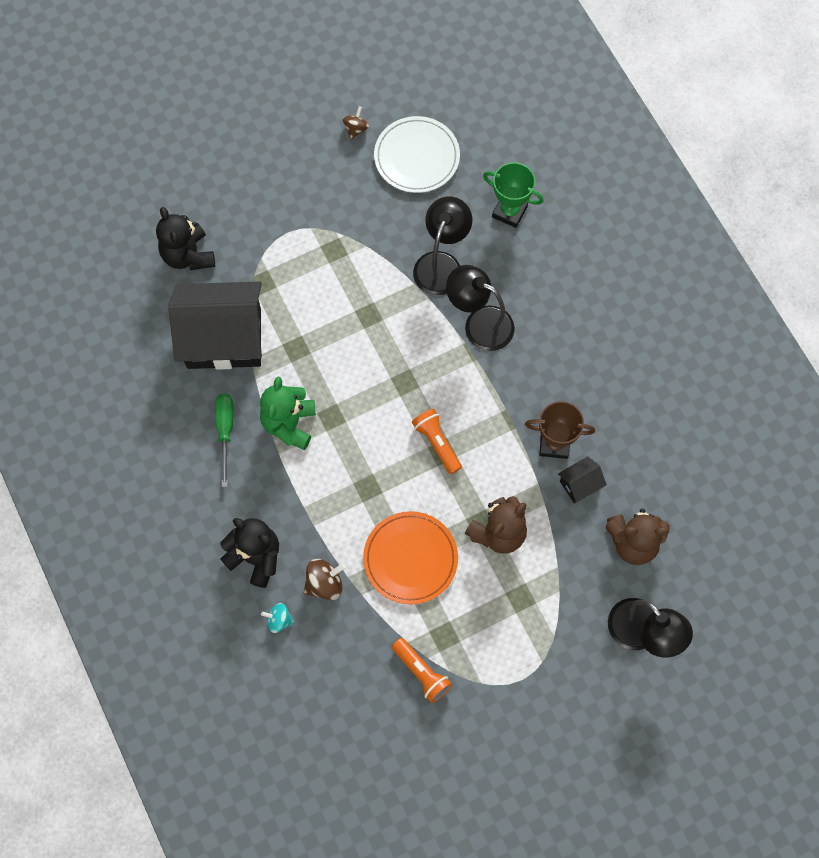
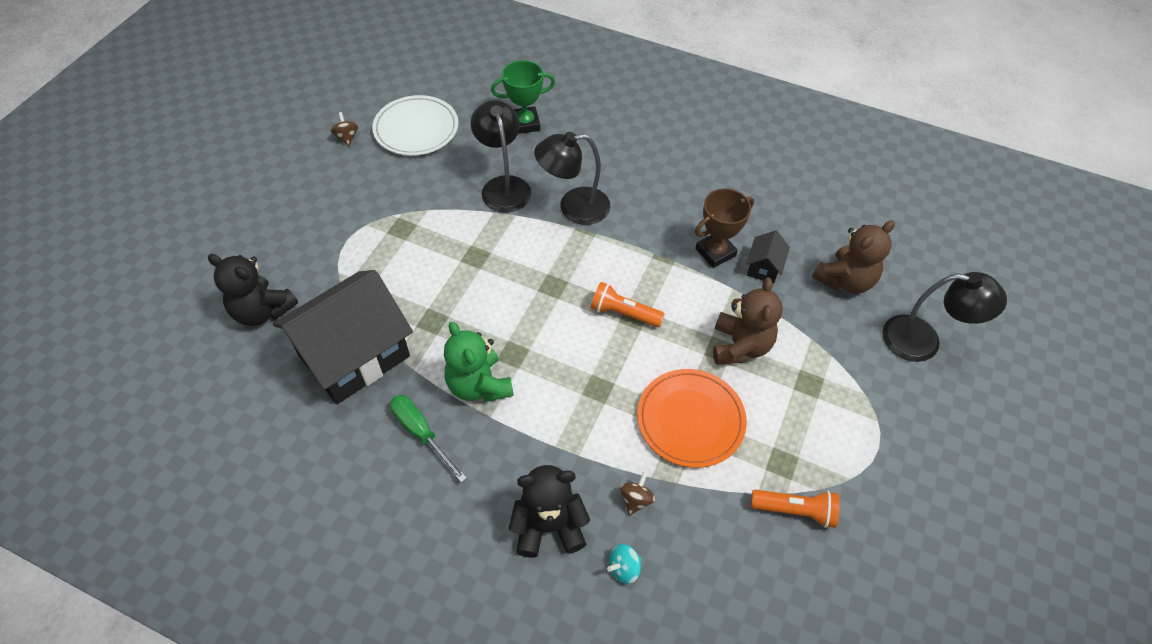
camera: 40 degrees left, 15 degrees down
brown spinning top [304,559,346,600] -> brown spinning top [620,472,655,516], size x0.66

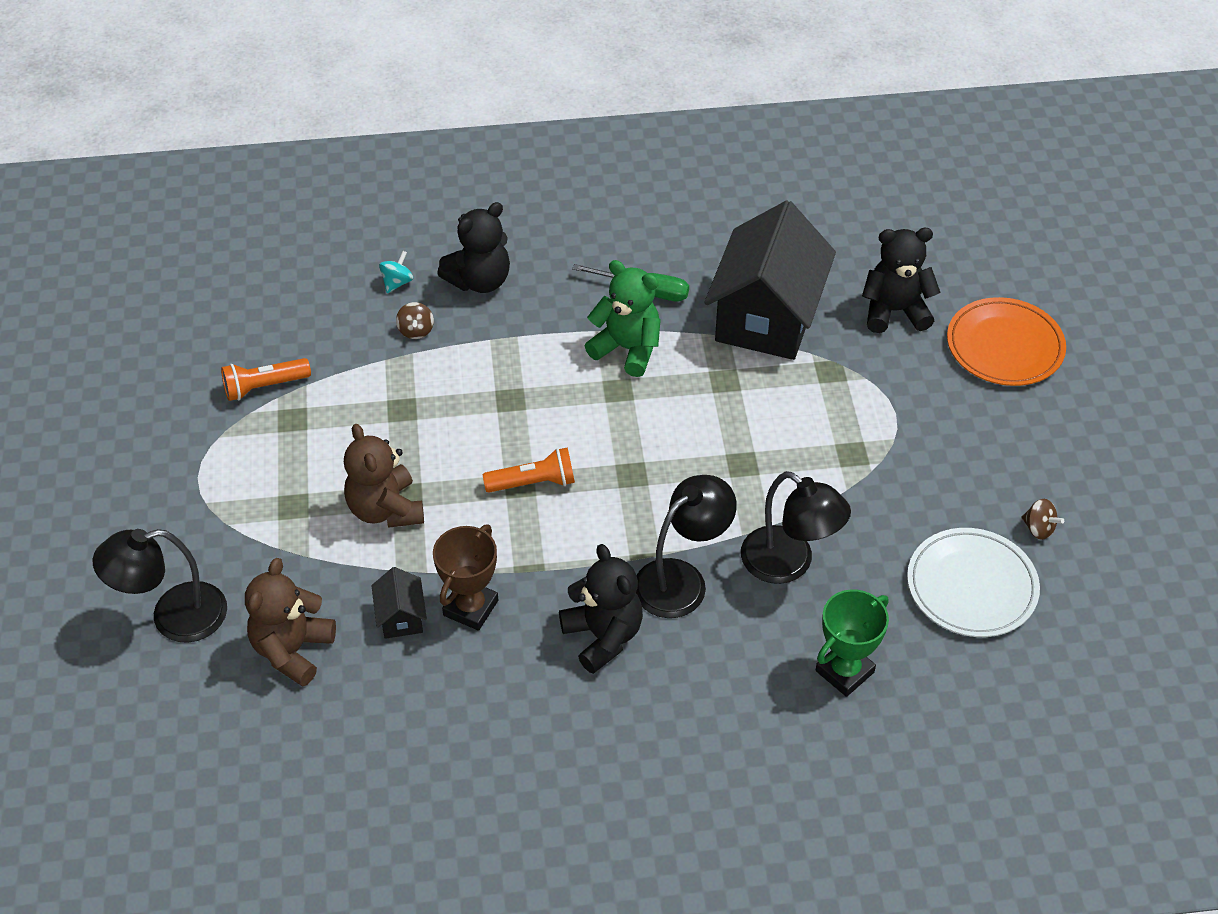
camera: 150 degrees right, 5 degrees down
orange plate [637,369,747,468] -> orange plate moved to [947,297,1066,386]
none -> black teddy bear [559,544,643,674]

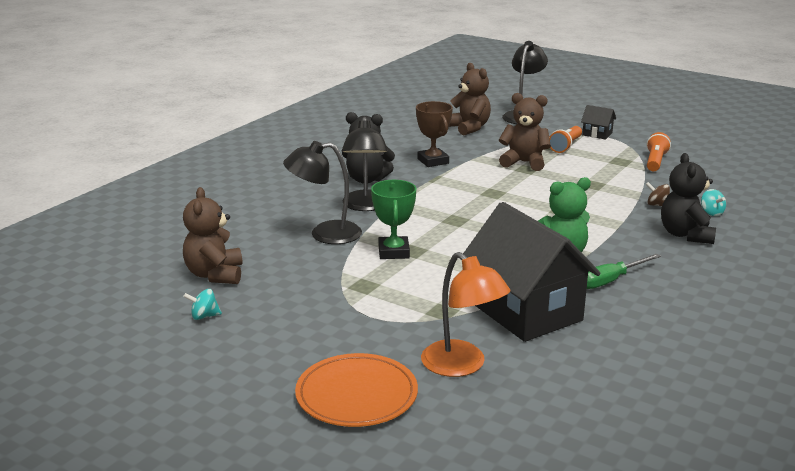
camera: 130 degrees right, 25 degrees down
black house [371,567,427,639] -> black house moved to [581,105,616,140]
orange flashlight [483,447,575,493] -> orange flashlight moved to [549,126,582,153]
green trophy [816,589,889,697] -> green trophy moved to [371,180,416,259]
black teddy bear [862,228,941,333] -> orange lamp [421,252,510,377]
white plate [907,528,1040,637] -> brown teddy bear [183,187,242,284]
brown spinning top [1021,499,1064,540] -> turquoise spinning top [183,289,222,320]

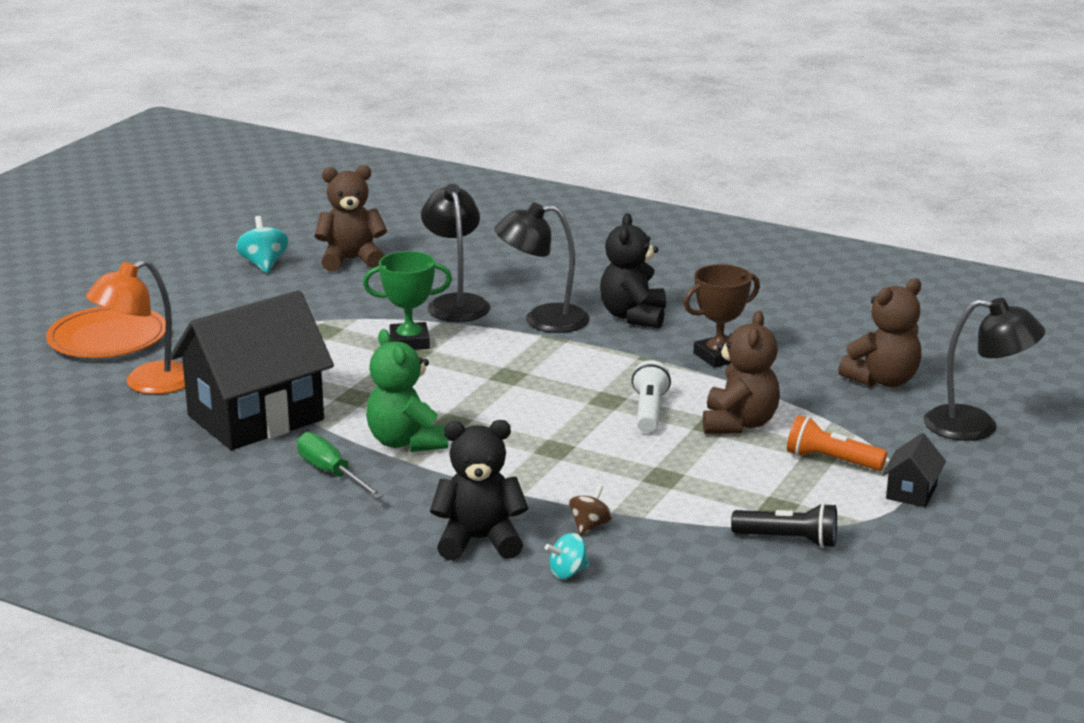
camera: 85 degrees right, 0 degrees up
turquoise spinning top [183,289,222,320] -> turquoise spinning top [236,216,289,273], size x1.51
orange flashlight [647,132,671,171] -> black flashlight [731,503,837,548]
none -> white flashlight [632,360,671,433]

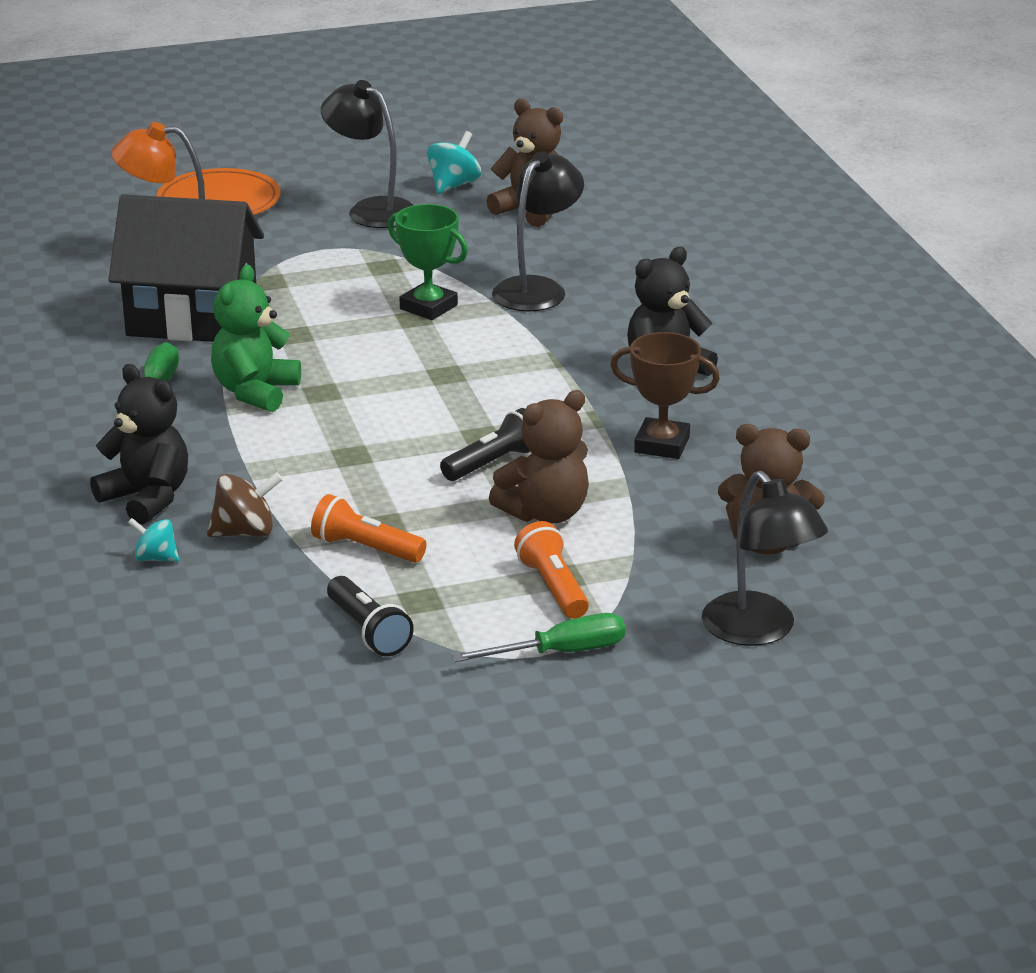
camera: 45 degrees right, 5 degrees up
black lamp [494,203,589,333] -> black lamp moved to [321,80,413,228]
brown spinning top [569,484,612,536] -> brown spinning top [207,472,283,537], size x1.51
white flashlight [632,360,671,433] -> black flashlight [440,408,532,481]
black house [882,433,946,507] -> green screwdriver [452,613,625,662]
none -> orange flashlight [311,494,427,563]

